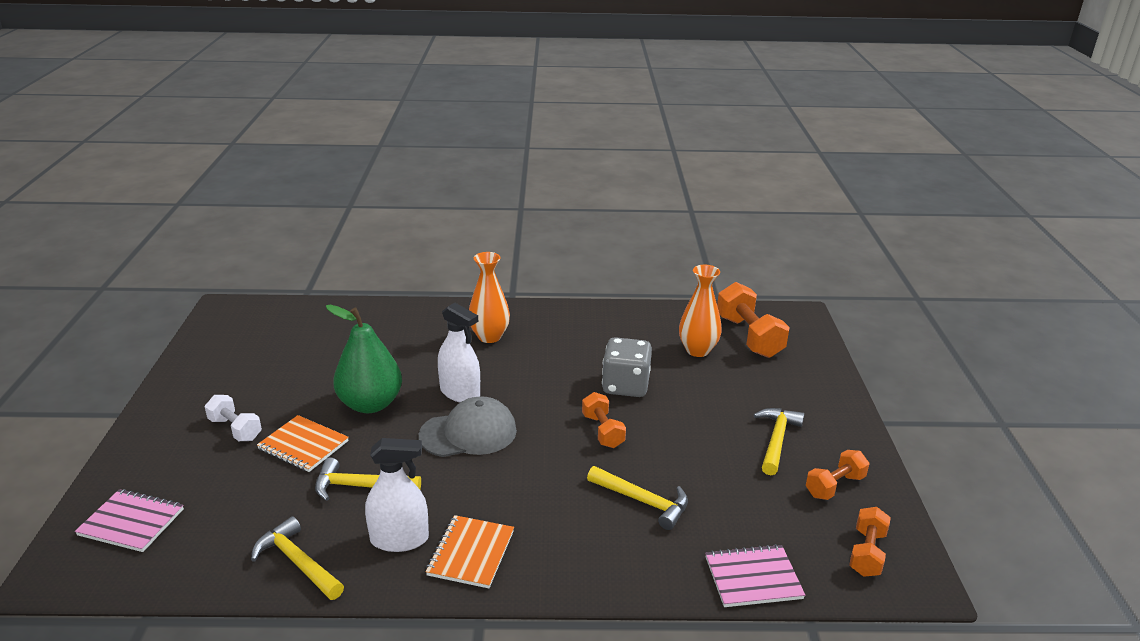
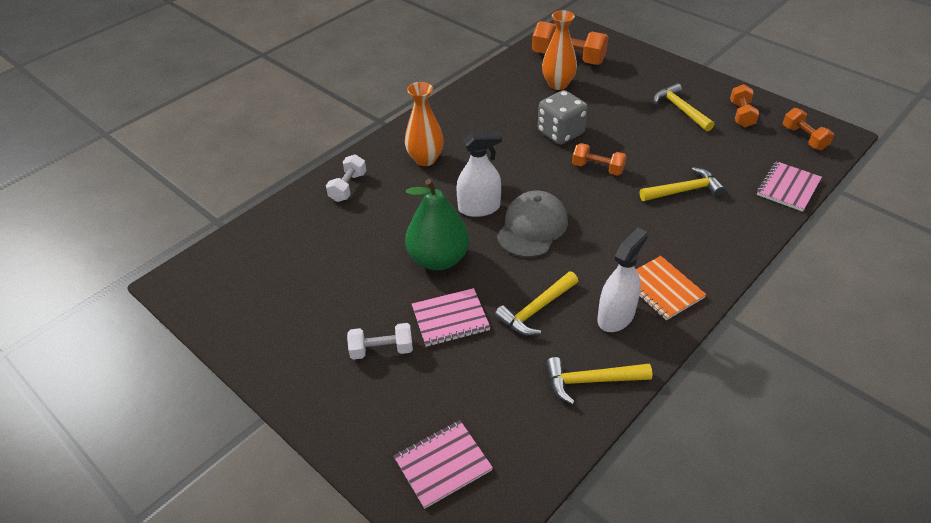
camera: 45 degrees left, 15 degrees up
orange notebook [257,415,349,472] -> pink notebook [412,288,491,347]
none -> white dumbbell [326,154,366,202]

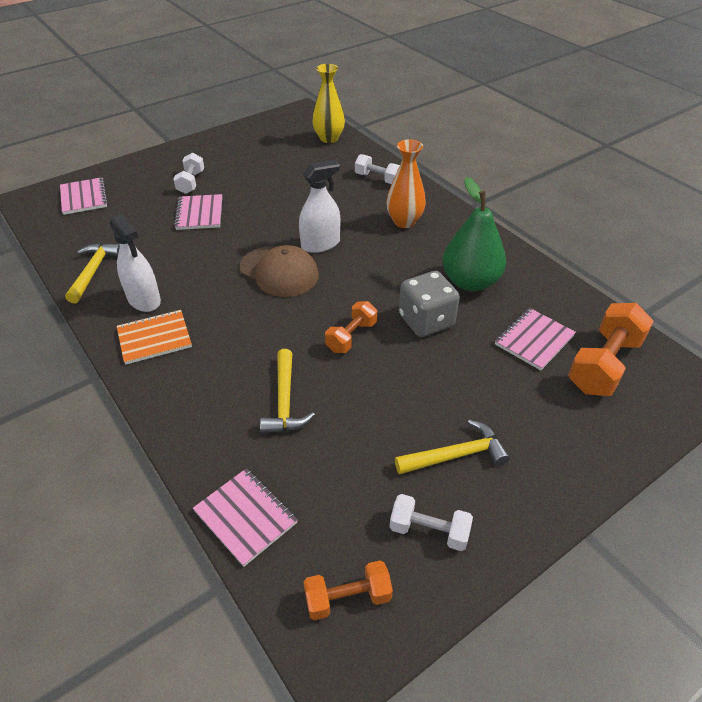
camera: 100 degrees right, 0 degrees up
green pear [405,179,469,270] -> green pear moved to [443,177,506,291]
white spray bottle [457,131,502,217] -> white spray bottle turned 120 degrees counterclockwise [299,160,340,253]
yellow hammer [495,271,578,336] -> none
grey cap [497,191,568,258] -> brown cap [239,245,319,297]
orange vase [542,10,577,90] -> pink notebook [495,308,576,370]
orange dumbbell [730,84,759,127] -> white dumbbell [390,494,473,551]
none -> yellow vase [312,64,345,143]

